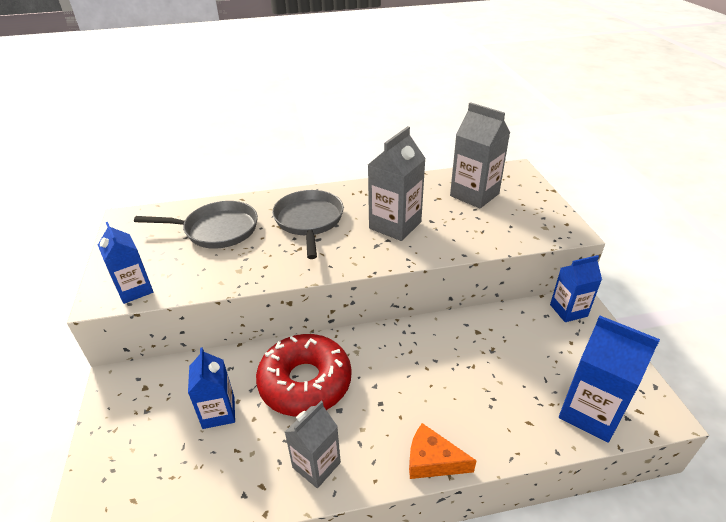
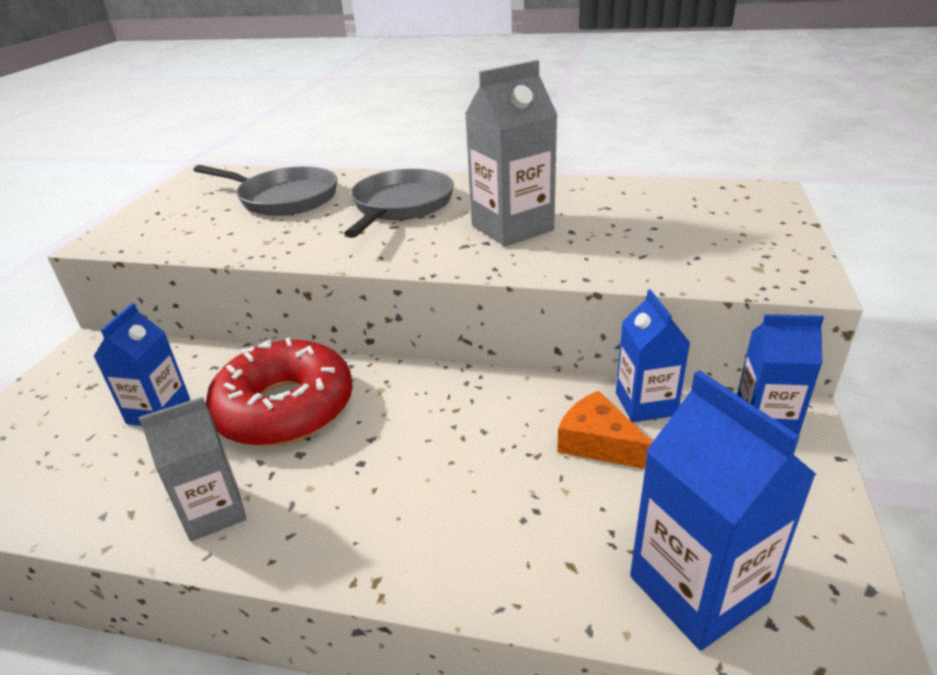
camera: 25 degrees right, 5 degrees down
blue carton [98,222,153,304] -> blue carton moved to [616,289,690,422]
orange cheese [409,423,477,479] -> orange cheese moved to [557,390,652,469]
grey carton [450,102,510,208] -> none

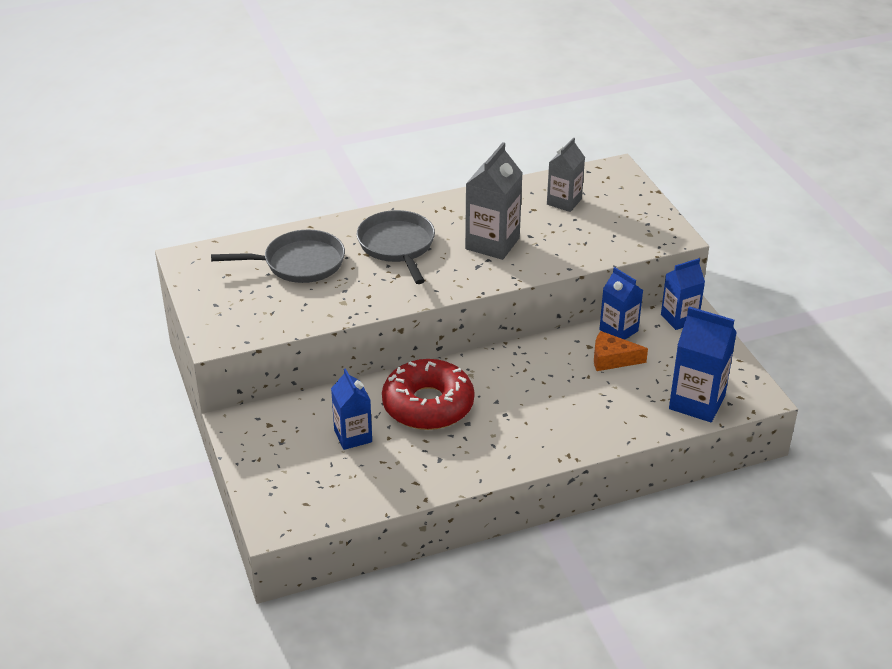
camera: 35 degrees left, 5 degrees up
grey carton [139,397,246,541] -> grey carton moved to [547,137,585,212]

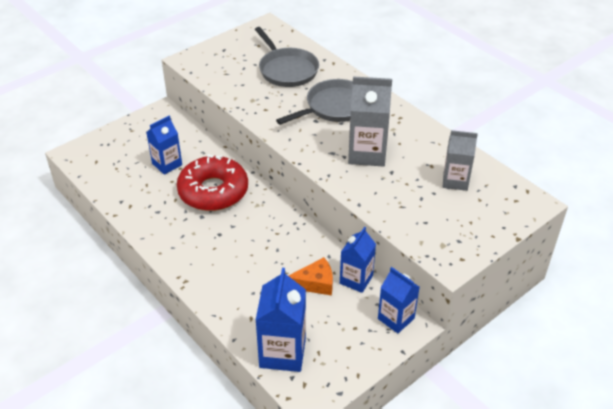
camera: 70 degrees right, 5 degrees up
orange cheese [594,331,648,371] -> orange cheese turned 90 degrees clockwise [289,257,333,295]

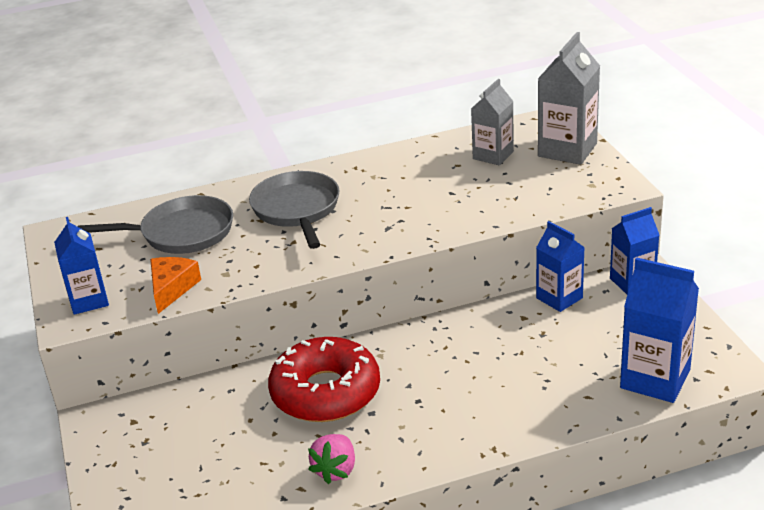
camera: 65 degrees left, 10 degrees down
blue carton [146,116,182,175] -> blue carton moved to [54,217,109,315]
orange cheese [289,257,333,295] -> orange cheese moved to [150,257,201,314]
grey carton [348,77,392,167] -> grey carton moved to [538,32,600,165]
none -> pink strawberry [308,434,355,484]

